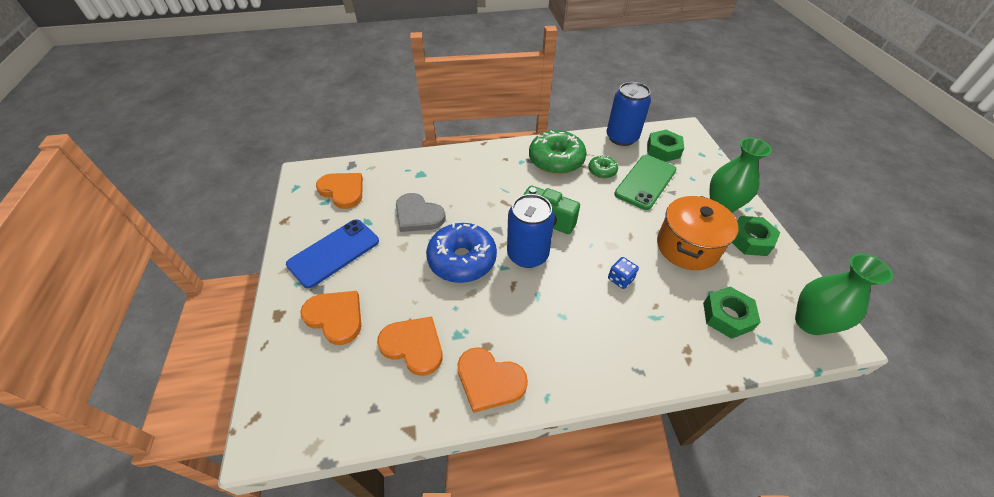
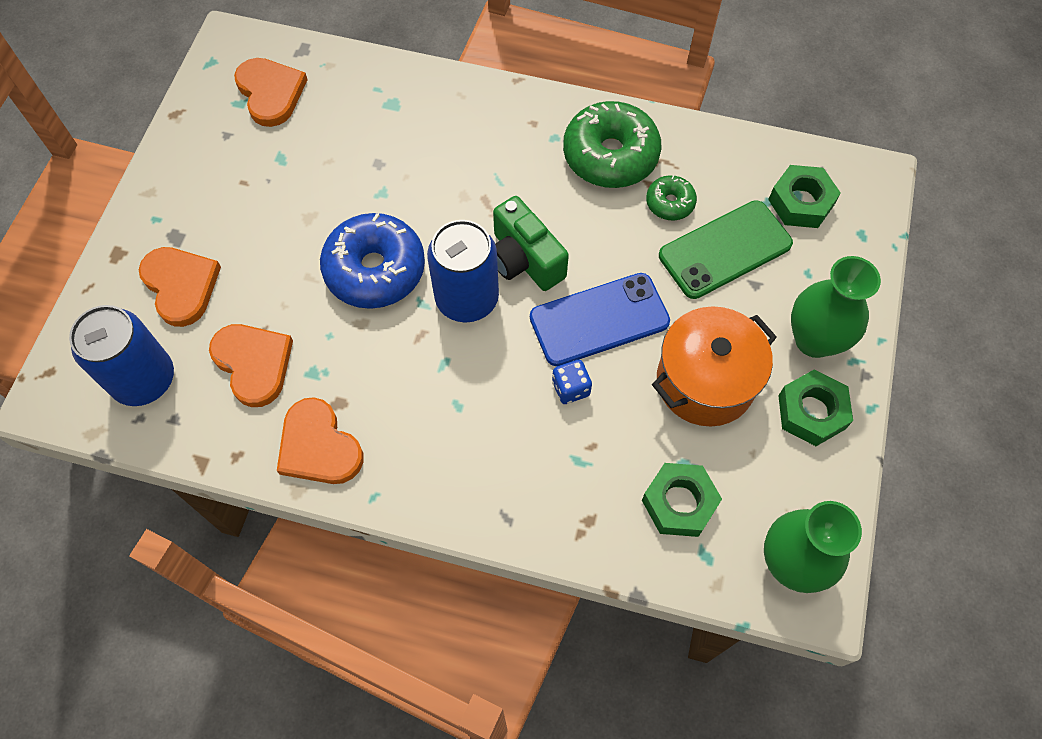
camera: 25 degrees right, 15 degrees up
blue phone [286,219,379,288] -> blue phone moved to [530,273,670,366]
grey heart [396,193,446,232] -> none
blue can [607,82,651,146] -> blue can moved to [69,305,174,406]

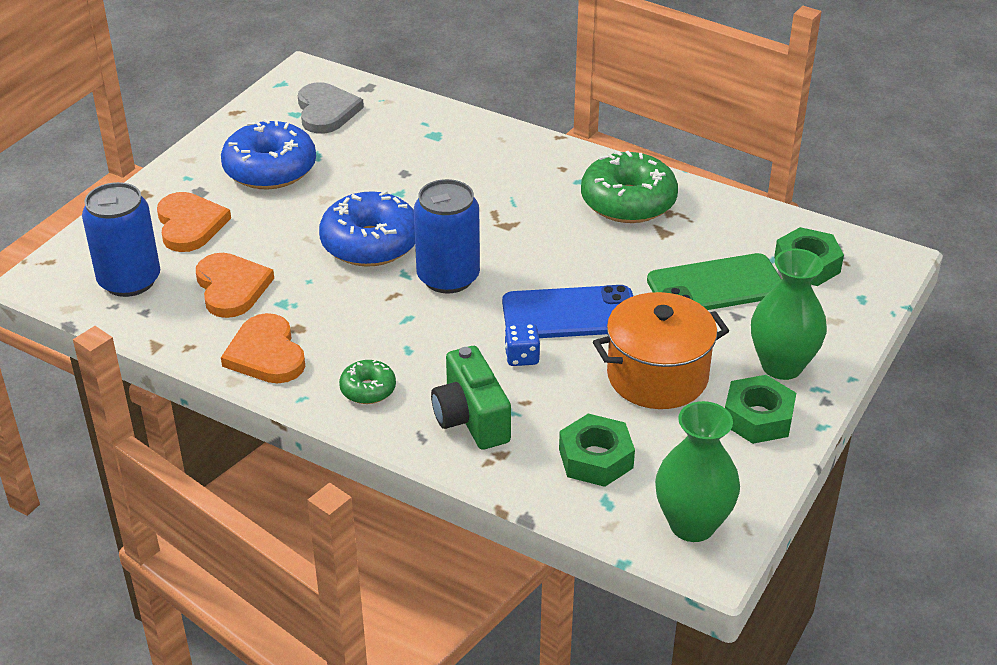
camera: 15 degrees right, 25 degrees down
orange heart [234,58,308,127] -> grey heart [298,82,364,133]
green camera [493,196,569,291] -> green camera moved to [431,346,511,450]
green donut [646,175,697,220] -> green donut moved to [339,359,396,404]
none -> blue donut [221,119,316,189]

